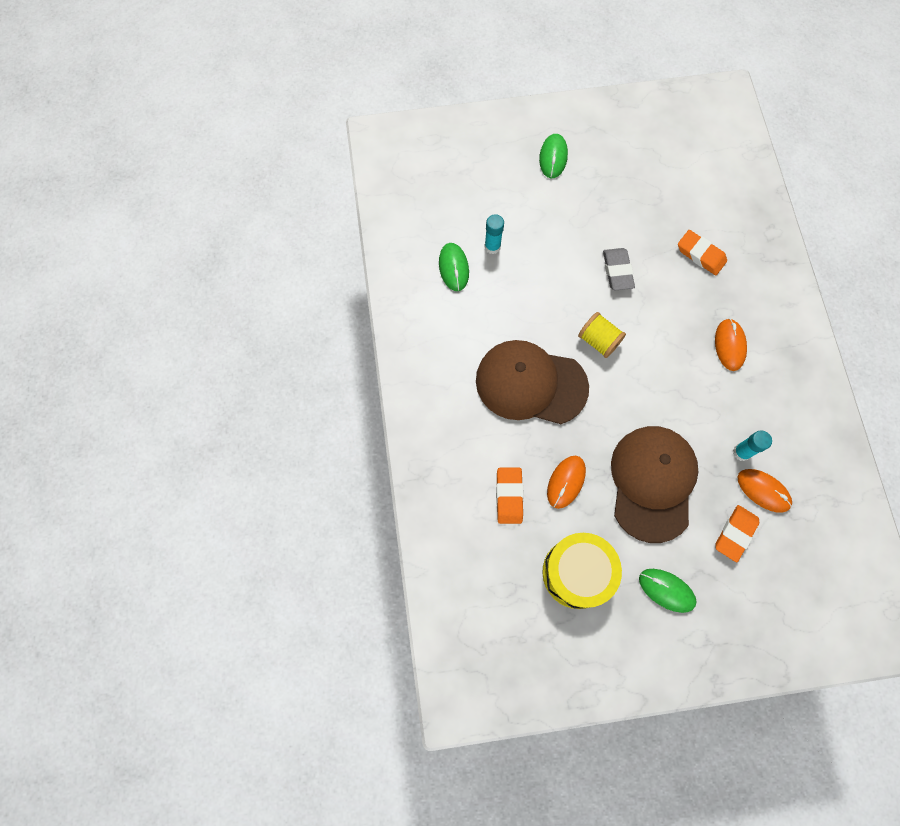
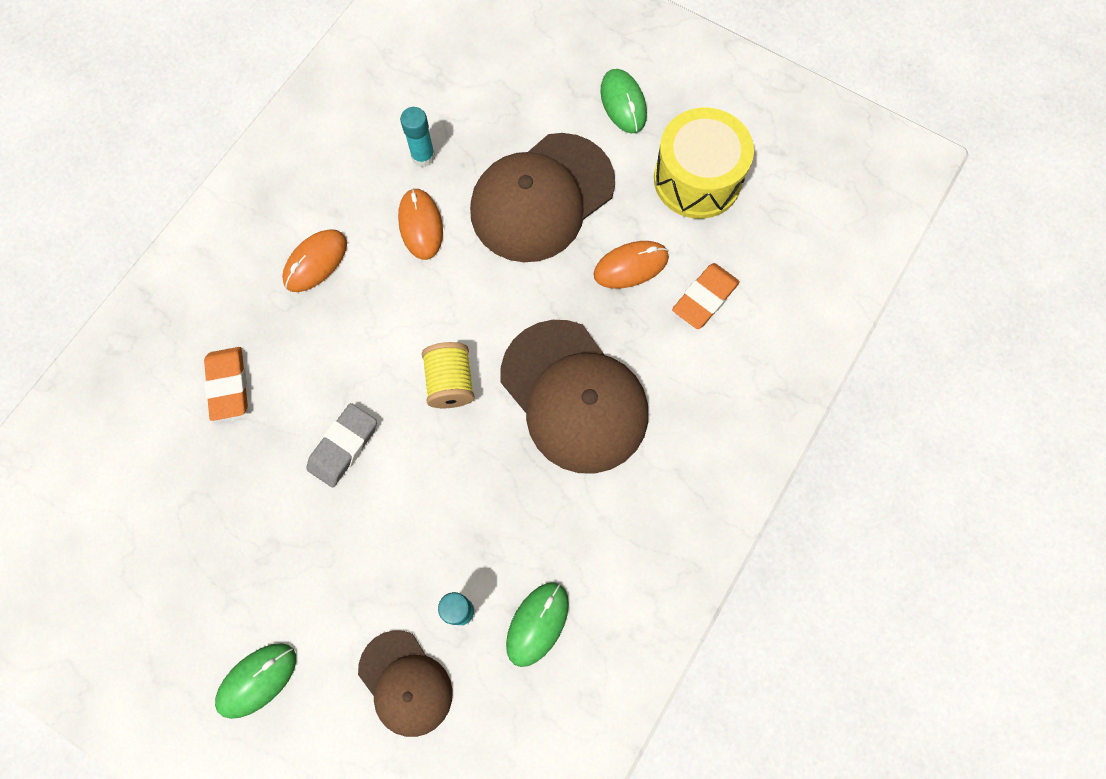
camera: 140 degrees left, 0 degrees up
orange eraser [715,505,759,562] -> none
orange mouse [738,469,792,513] -> orange mouse moved to [398,188,443,260]
none -> brown cap [358,630,453,737]

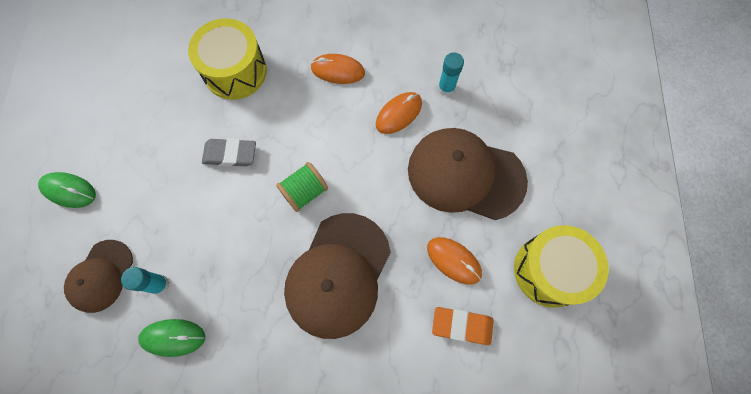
camera: 60 degrees right, 0 degrees up
orange eraser [204,347,248,421] -> yellow drum [188,18,267,100]
yellow spool [422,342,475,408] -> green spool [276,162,328,212]
green mouse [600,69,647,133] -> none

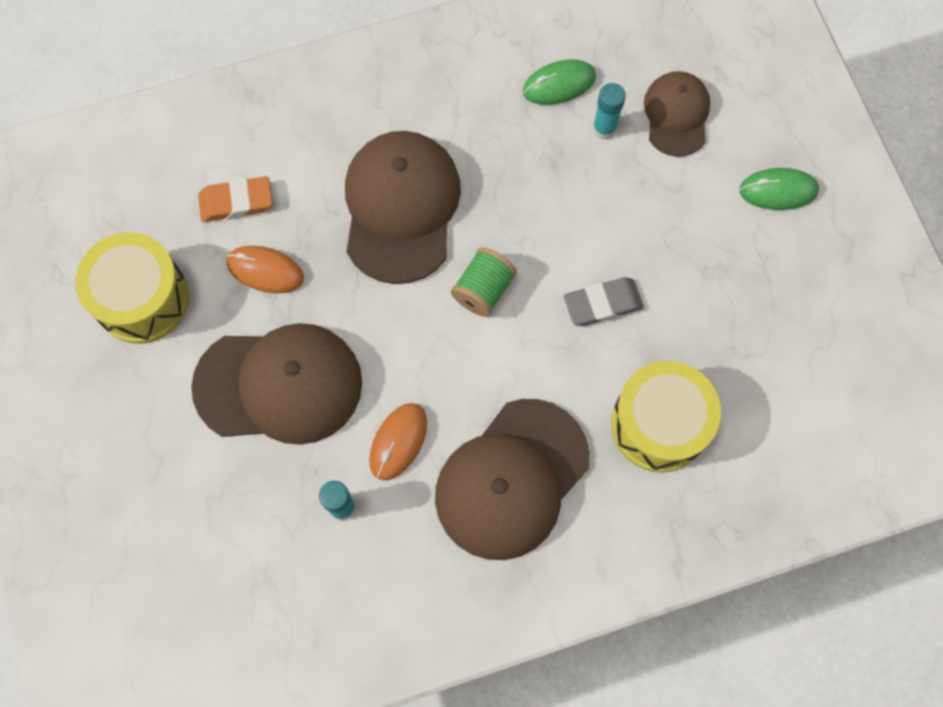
camera: 160 degrees right, 0 degrees up
orange mouse [310,54,365,84] -> brown cap [435,399,590,560]

